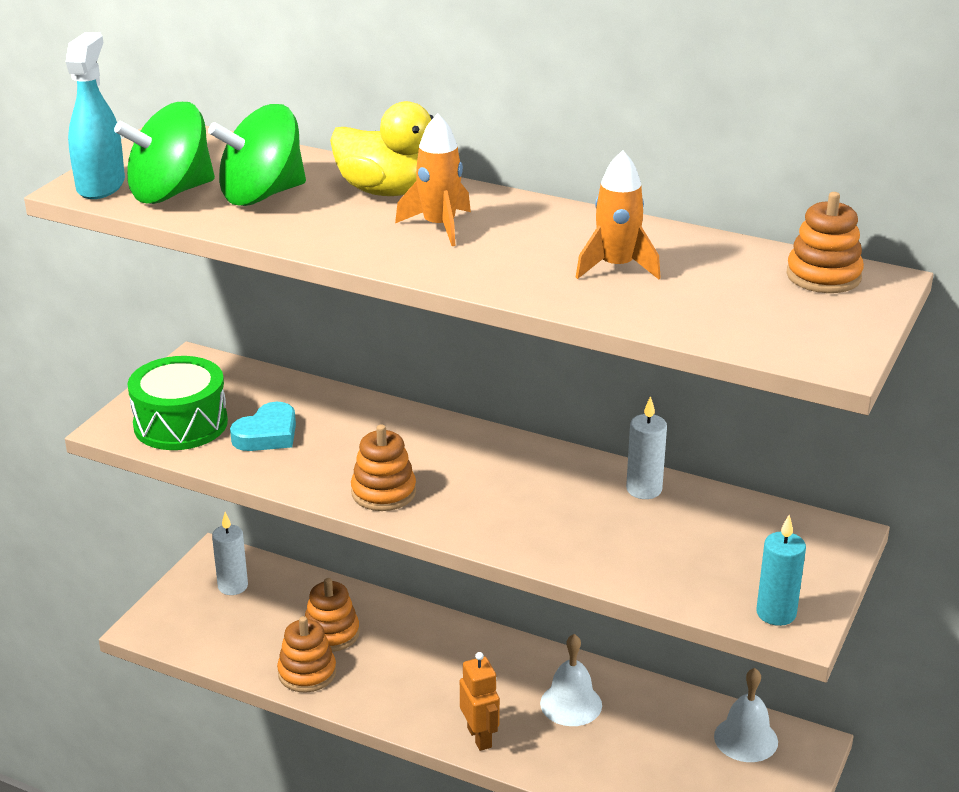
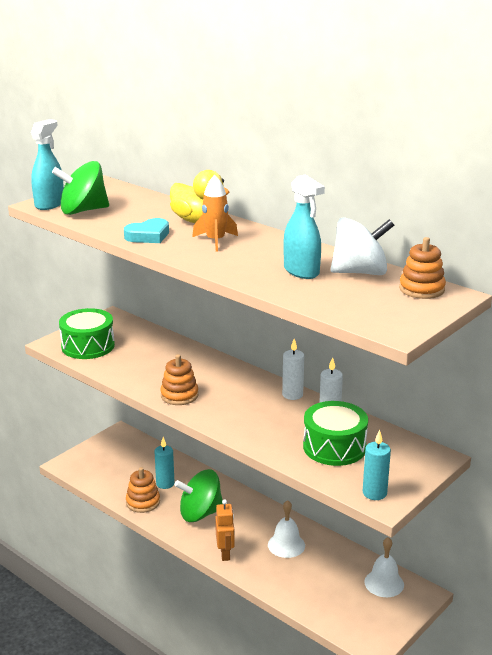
camera: 15 degrees right, 5 degrees down
green spinning top [208,104,306,206] -> green spinning top moved to [174,469,223,522]
white candle [212,512,248,595] -> white candle moved to [282,339,304,400]
turquoise heart [230,402,296,451] -> turquoise heart moved to [124,218,169,243]
orange stacking toy [305,578,360,652] -> turquoise candle [154,437,175,489]
orange rocket [576,150,661,279] -> turquoise spray bottle [283,174,325,279]
none -> green drum [303,401,368,466]
none -> white spinning top [330,217,394,275]

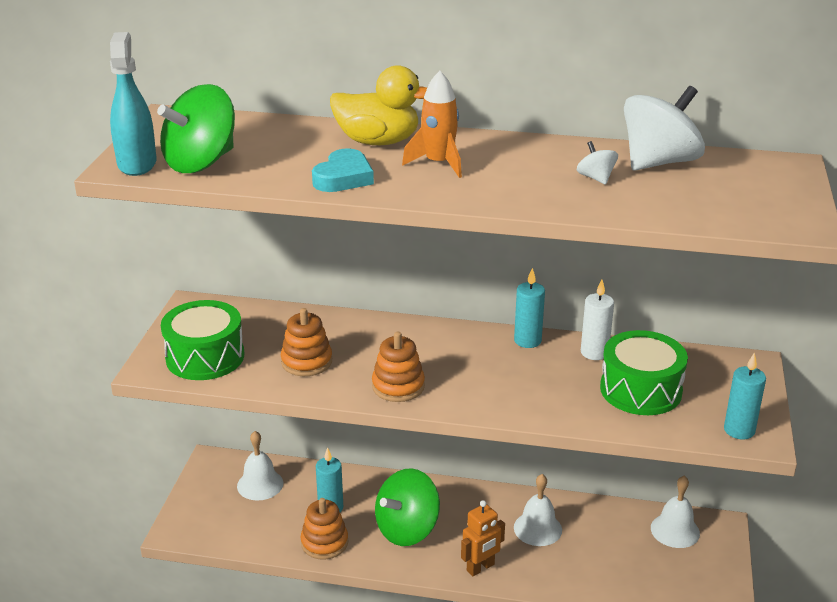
camera: 30 degrees left, 5 degrees up
orange robot [215,499,235,561] -> orange robot turned 90 degrees clockwise [461,500,505,576]
white candle [282,339,304,400] -> turquoise candle [514,268,545,348]
turquoise spray bottle [283,174,325,279] -> white spinning top [577,141,618,185]
orange stacking toy [399,237,446,299] -> orange stacking toy moved to [281,308,332,376]
none -> white bell [237,431,283,500]

